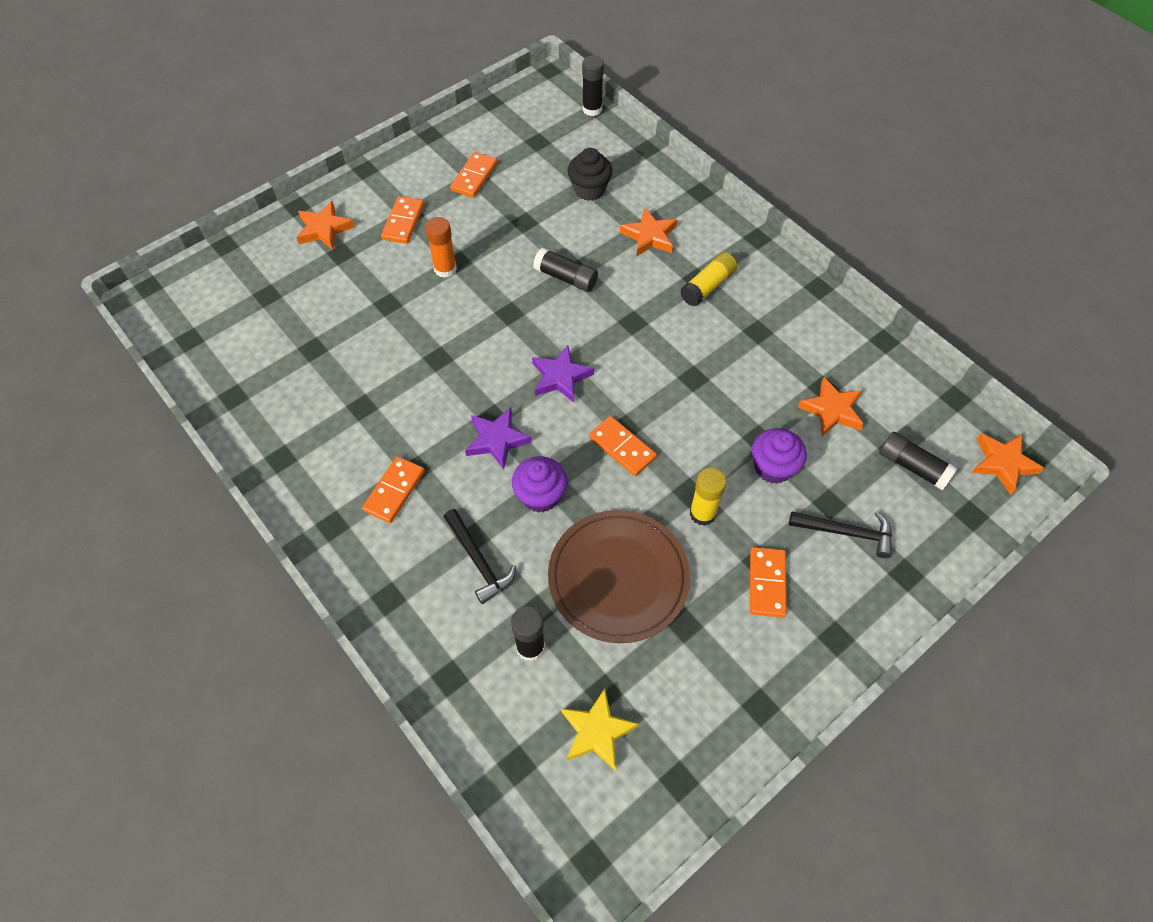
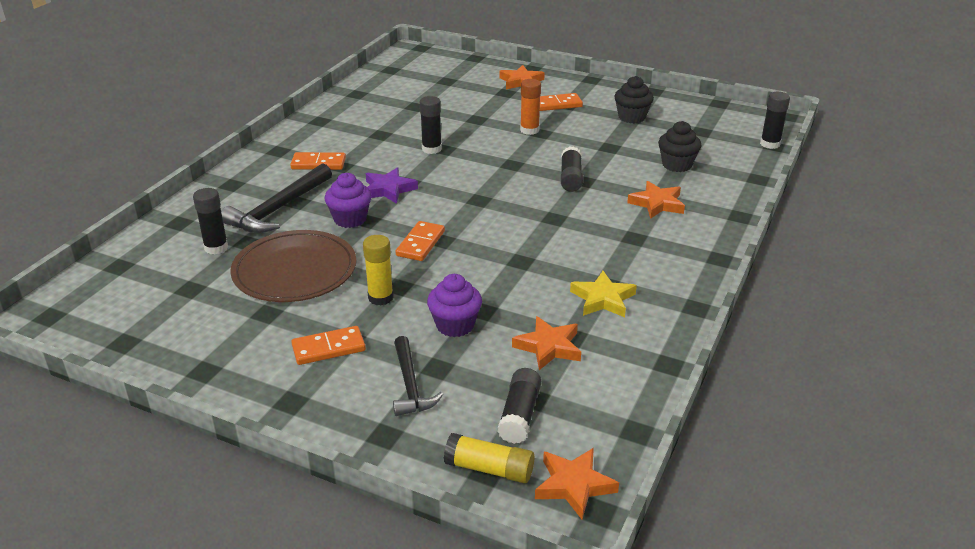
camera: 65 degrees right, 25 degrees down
black hammer [444,509,516,604] -> black hammer [221,163,332,233], size x1.54
orange domino [450,152,497,198] -> black cupcake [614,76,654,123]
purple star [532,345,594,403] -> none
yellow star [561,689,639,770] -> yellow star moved to [570,271,637,317]
yellow glue stick [680,252,737,306] -> yellow glue stick moved to [444,433,534,483]
none -> black glue stick [420,96,442,154]

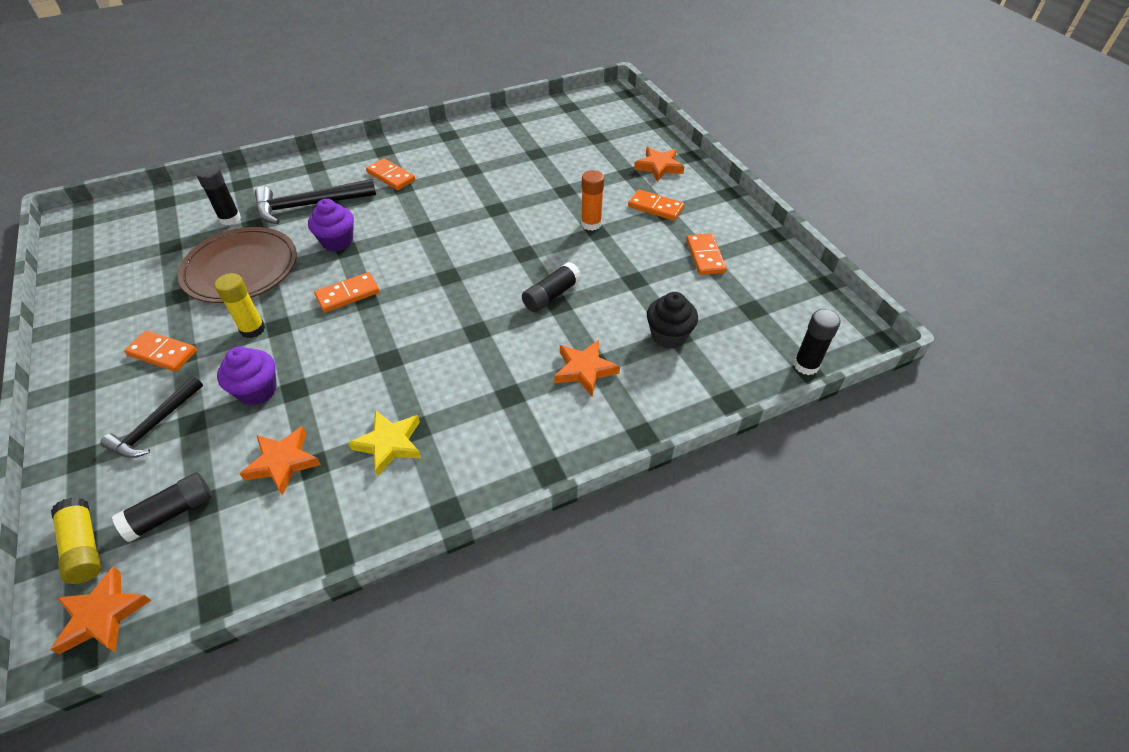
camera: 40 degrees right, 15 degrees up
purple star [366,167,418,204] -> none
black glue stick [420,96,442,154] -> none
black cupcake [614,76,654,123] -> orange domino [686,233,727,275]

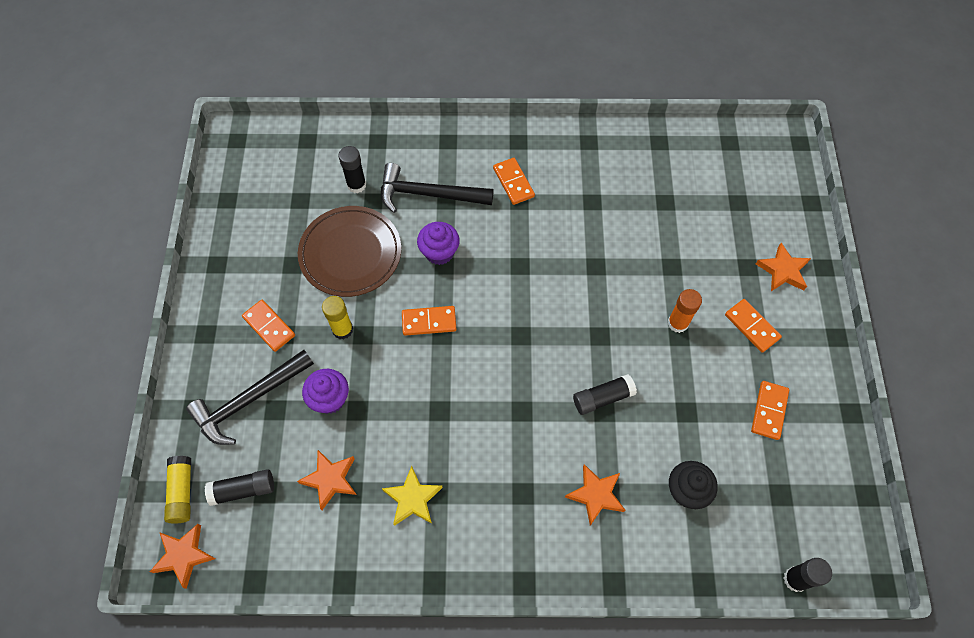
camera: 25 degrees right, 15 degrees up
black hammer [100,376,203,458] -> black hammer [186,350,314,445], size x1.54

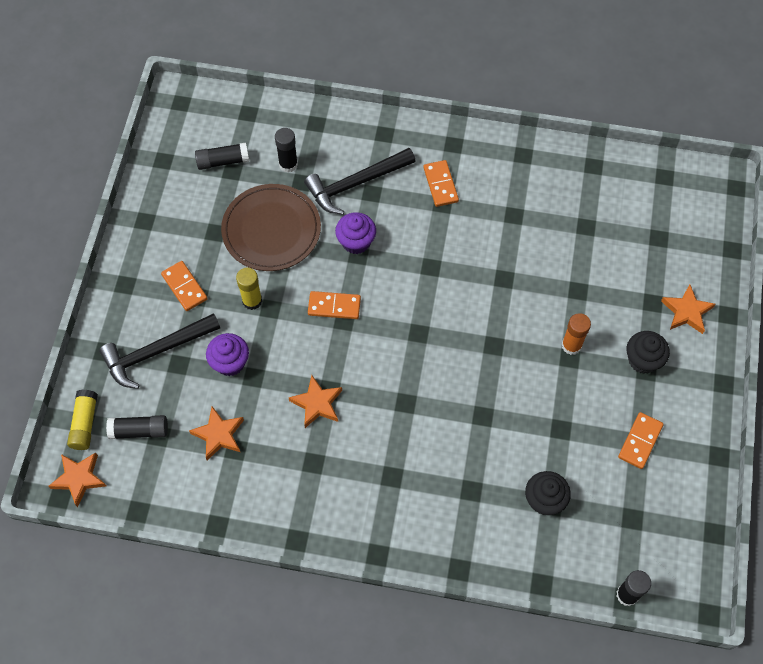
camera: 10 degrees right, 0 degrees up
black hammer [381,163,494,213] -> black hammer turned 45 degrees counterclockwise [304,148,415,215]
yellow star [382,466,443,526] -> none
orange star [565,464,625,526] -> orange star moved to [289,375,342,428]
black glue stick [573,374,637,415] -> black glue stick moved to [195,143,249,170]
orange domino [725,299,782,353] -> black cupcake [626,331,670,374]

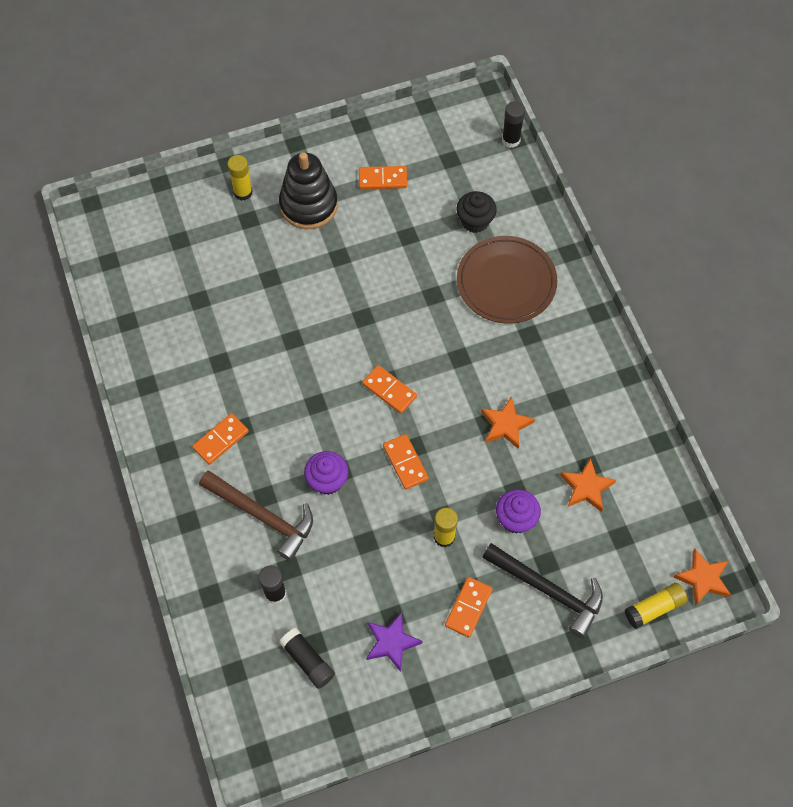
camera: 120 degrees left, 0 degrees up
black glue stick [106,415,168,439] -> none
brown plate [221,184,321,271] -> brown plate moved to [457,236,557,324]
black hammer [304,148,415,215] -> brown hammer [199,471,313,561]
orange glue stick [561,313,591,355] -> none
black cupcake [626,331,670,374] -> black stacking toy [279,152,338,229]
orange star [661,284,715,334] -> yellow glue stick [227,155,253,201]
none -> orange domino [362,365,417,414]
none -> purple star [366,612,423,672]

